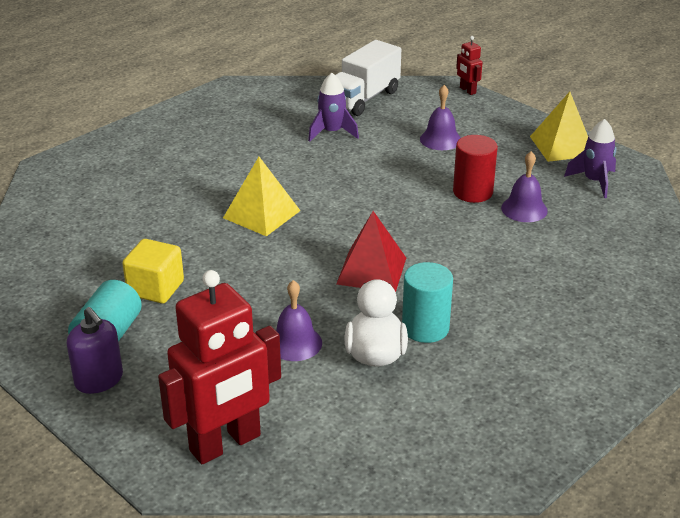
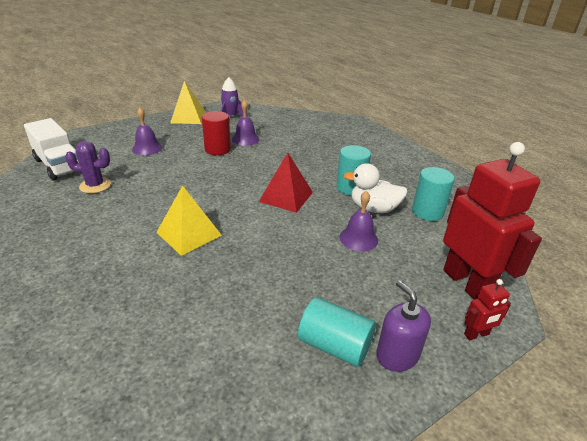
camera: 80 degrees left, 0 degrees up
purple soap dispenser [67,307,123,394] -> purple soap dispenser turned 90 degrees counterclockwise [376,280,431,371]
yellow cube [122,239,184,303] -> none
purple rocket [308,73,359,142] -> purple cactus [65,141,111,193]
red robot [456,36,483,95] -> red robot moved to [464,279,511,340]
none -> turquoise cylinder [412,167,455,221]

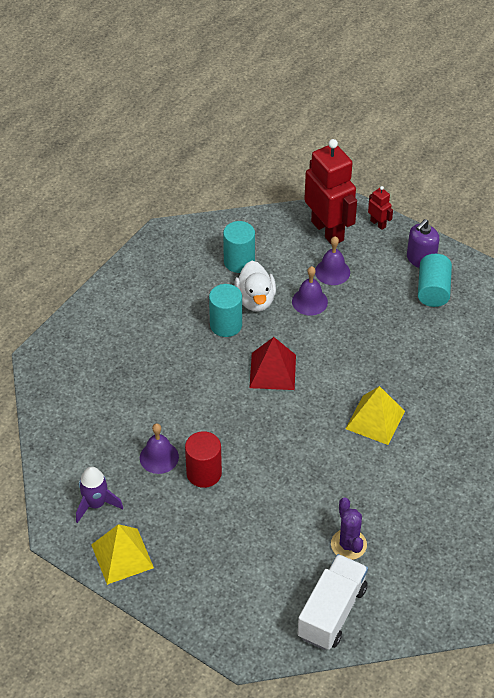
camera: 110 degrees left, 15 degrees up
purple bell [132,108,163,155] -> purple bell moved to [315,236,350,285]
red robot [443,142,542,299] -> red robot turned 105 degrees clockwise [304,139,357,244]

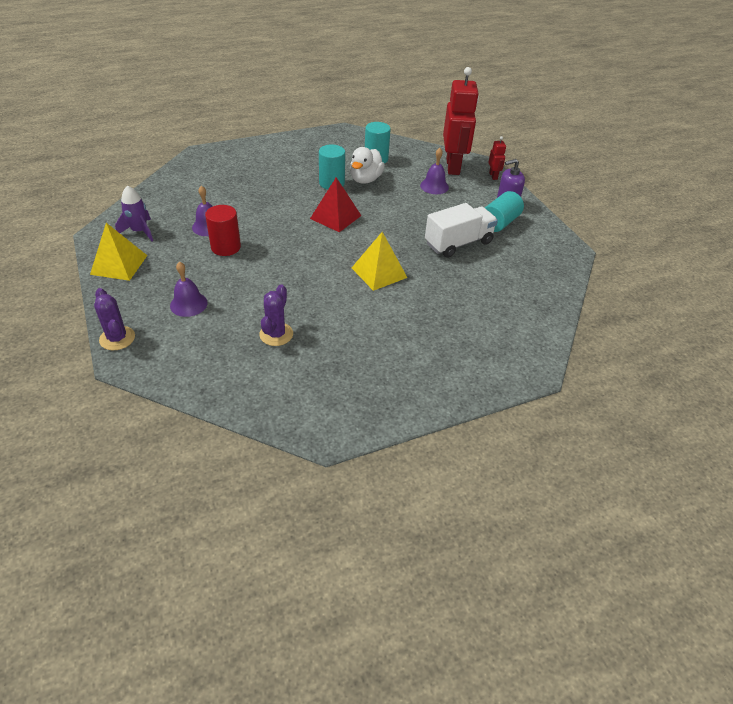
camera: 30 degrees right, 5 degrees down
purple bell [292,266,328,316] -> purple bell moved to [170,262,208,317]
white truck [298,554,368,650] -> white truck moved to [425,203,498,258]
none -> purple cactus [94,288,135,350]

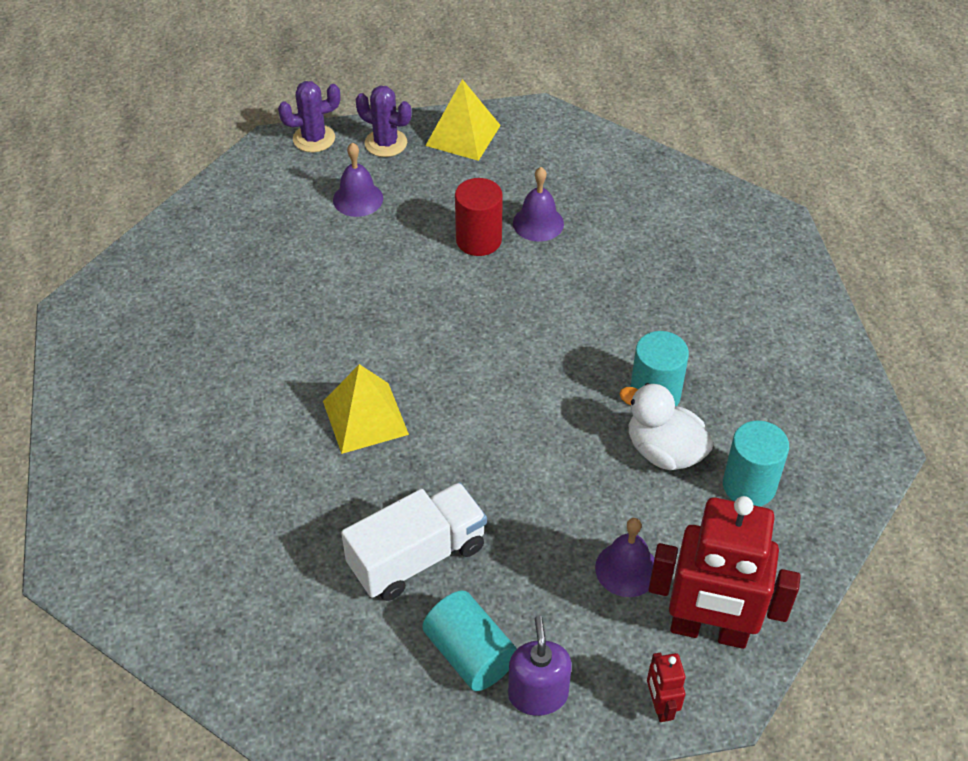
camera: 105 degrees right, 5 degrees up
purple rocket [115,186,153,241] -> none
purple cactus [259,284,293,346] -> purple cactus moved to [356,85,411,157]
red pyramid [310,177,362,232] -> none
white truck [425,203,498,258] -> white truck turned 105 degrees counterclockwise [341,482,487,601]
red robot [488,136,506,180] -> red robot turned 75 degrees clockwise [647,653,686,722]

